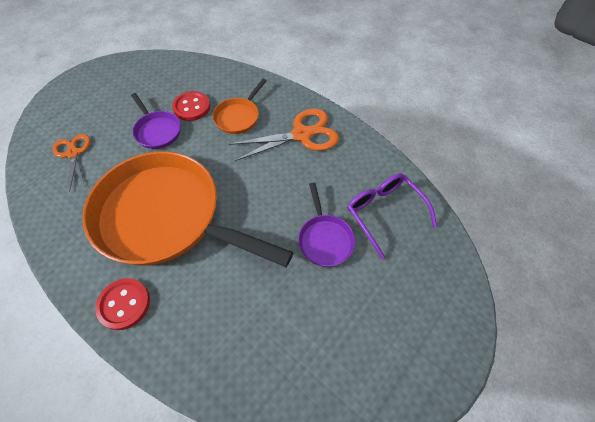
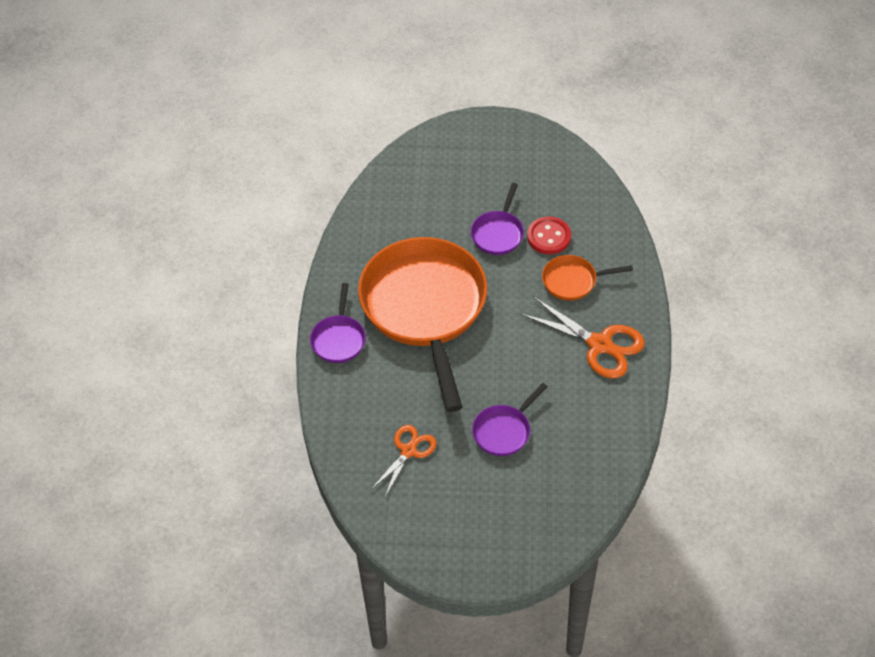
camera: 55 degrees right, 5 degrees down
orange scissors [52,134,90,192] -> orange scissors moved to [372,425,437,497]
red button [95,278,150,330] -> purple pan [310,283,366,363]
purple glasses [348,173,437,259] -> none

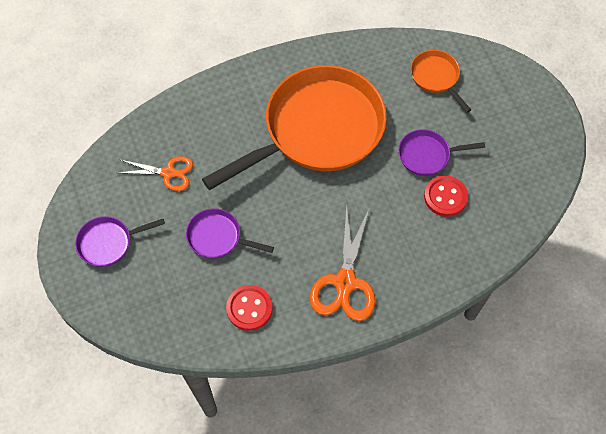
camera: 65 degrees right, 10 degrees up
purple pan [310,283,366,363] -> purple pan moved to [75,216,165,267]
orange pan [542,255,633,301] -> orange pan moved to [411,50,471,113]
none -> red button [226,285,273,331]

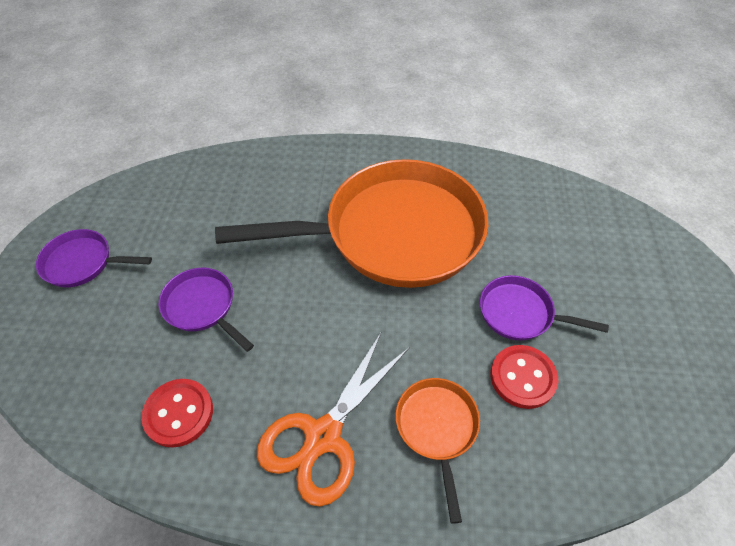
camera: 25 degrees right, 10 degrees down
orange scissors [118,156,193,191] -> none
orange pan [411,50,471,113] -> orange pan moved to [395,378,480,524]

